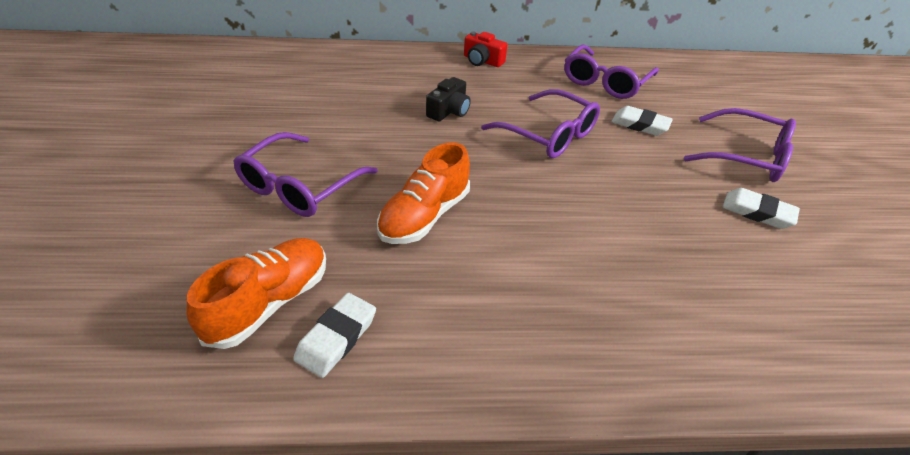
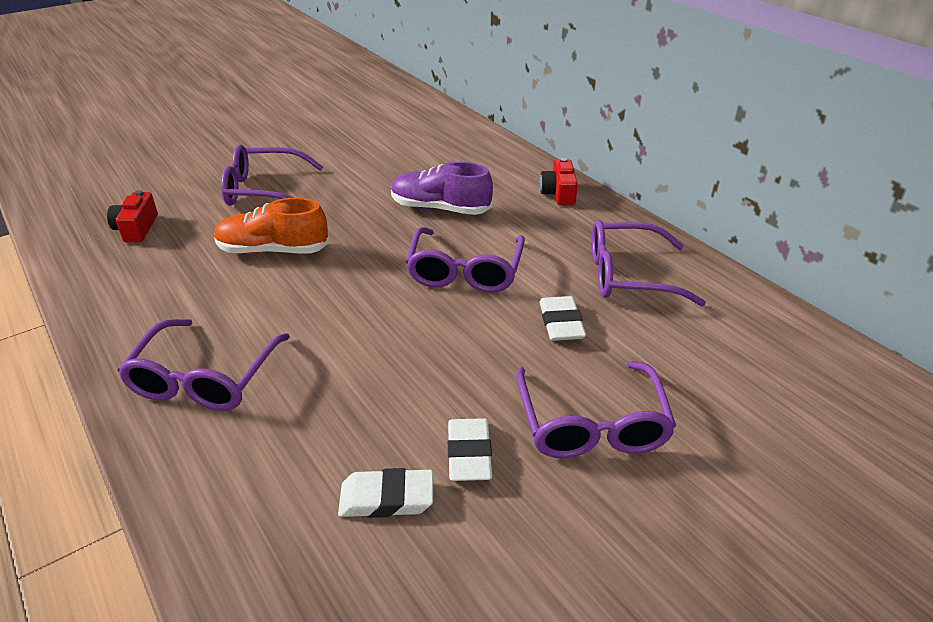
camera: 60 degrees right, 5 degrees down
orange shoe [187,238,326,349] -> red camera [107,190,158,242]
white eraser [293,293,376,378] -> white eraser moved to [338,468,433,518]
black camera [426,77,471,121] -> purple shoe [391,162,493,215]
none -> purple glasses [117,319,290,411]

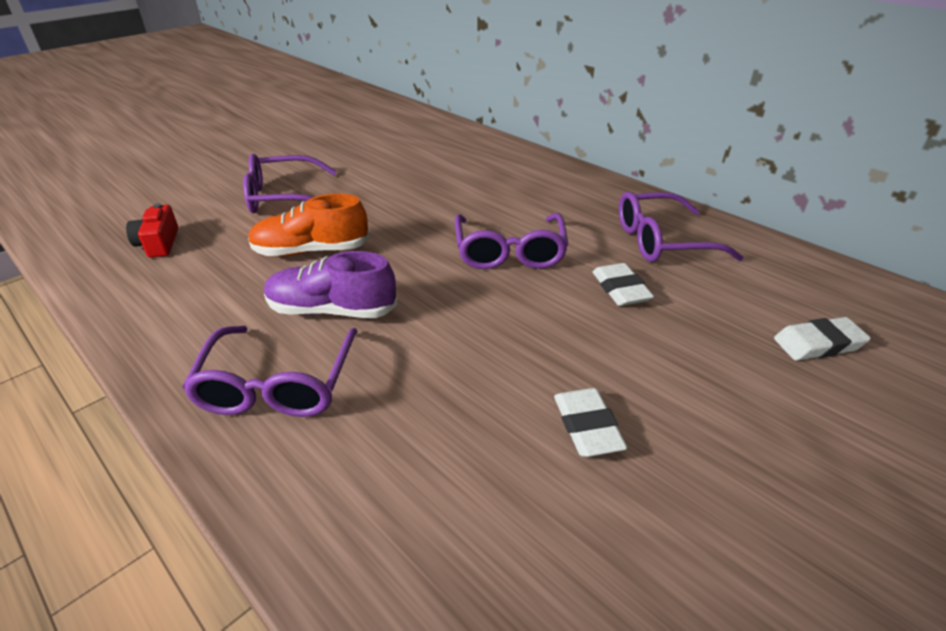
camera: 10 degrees left, 0 degrees up
white eraser [338,468,433,518] -> white eraser moved to [774,317,871,361]
purple shoe [391,162,493,215] -> purple shoe moved to [264,251,398,318]
purple glasses [516,361,676,458] -> none
red camera [540,158,578,205] -> none

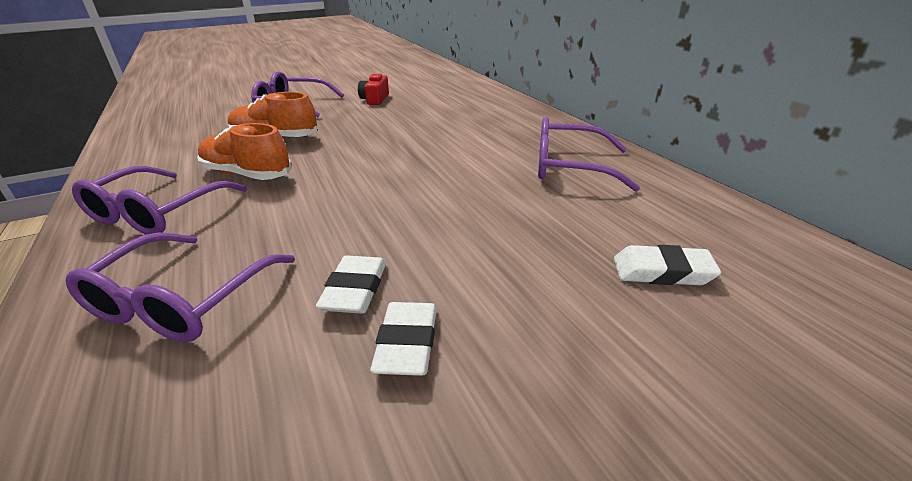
camera: 20 degrees right, 5 degrees down
red camera [126,203,178,258] -> red camera moved to [358,73,389,105]
purple shoe [264,251,398,318] -> orange shoe [197,123,292,180]
purple glasses [455,213,569,269] -> purple glasses moved to [66,233,295,342]
white eraser [592,263,654,306] -> white eraser moved to [370,302,437,376]

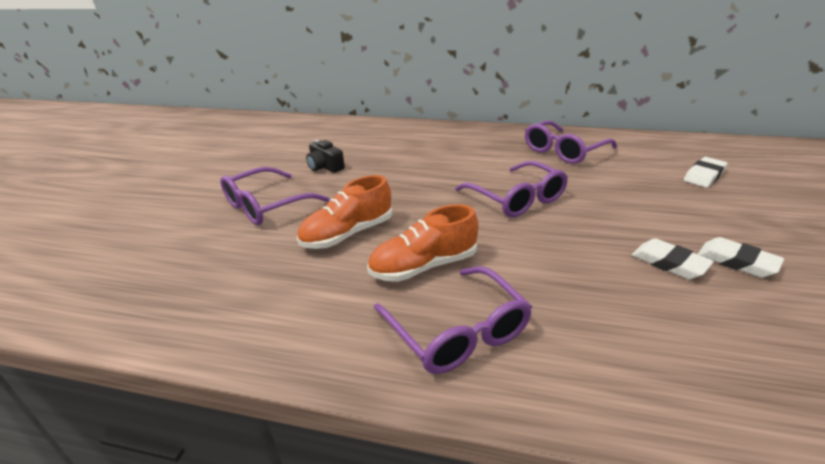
camera: 50 degrees left, 0 degrees up
purple glasses [66,233,295,342] -> purple glasses moved to [455,161,568,217]
red camera [358,73,389,105] -> black camera [306,140,345,173]

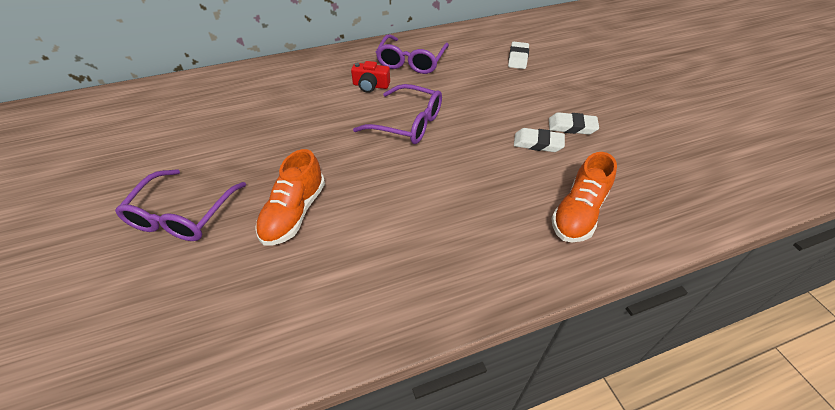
camera: 35 degrees left, 15 degrees up
black camera [306,140,345,173] -> none
orange shoe [367,204,478,282] -> orange shoe moved to [551,152,617,242]
purple glasses [374,266,532,374] -> none
none -> red camera [351,61,390,93]

